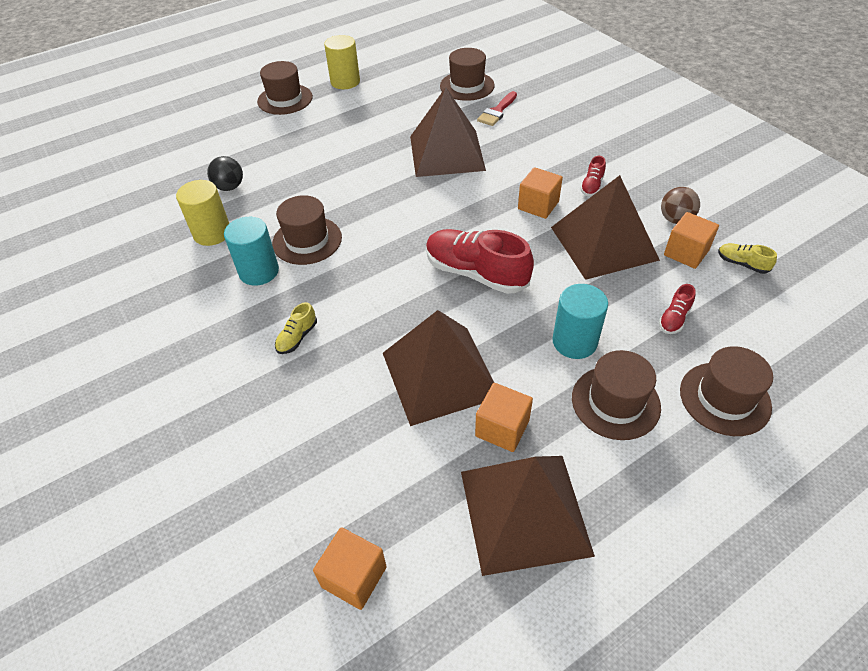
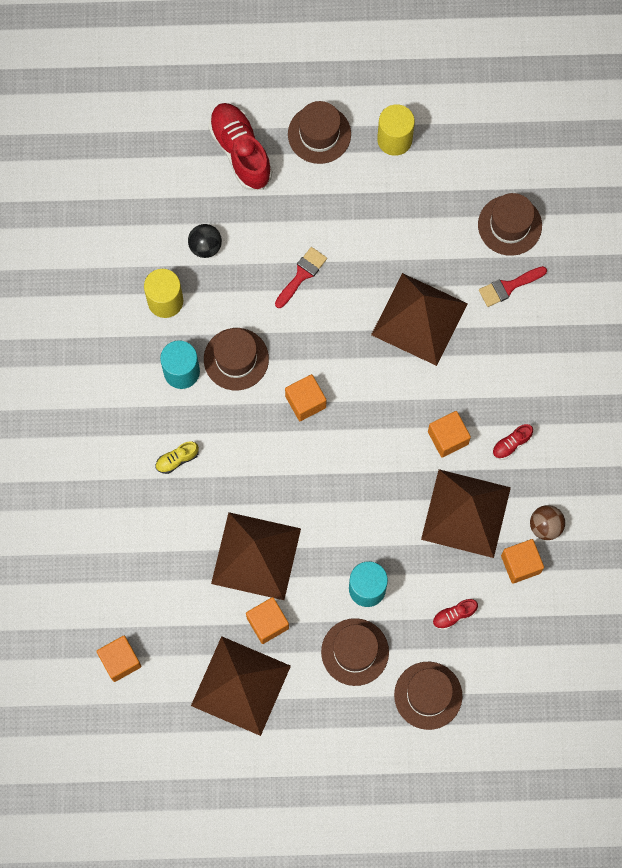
camera: 30 degrees right, 25 degrees up
red shoe [426,229,534,294] -> red shoe moved to [209,103,272,190]
yellow shoe [718,243,777,274] -> none
none -> red brush [275,247,327,308]
none -> orange cube [285,374,326,421]

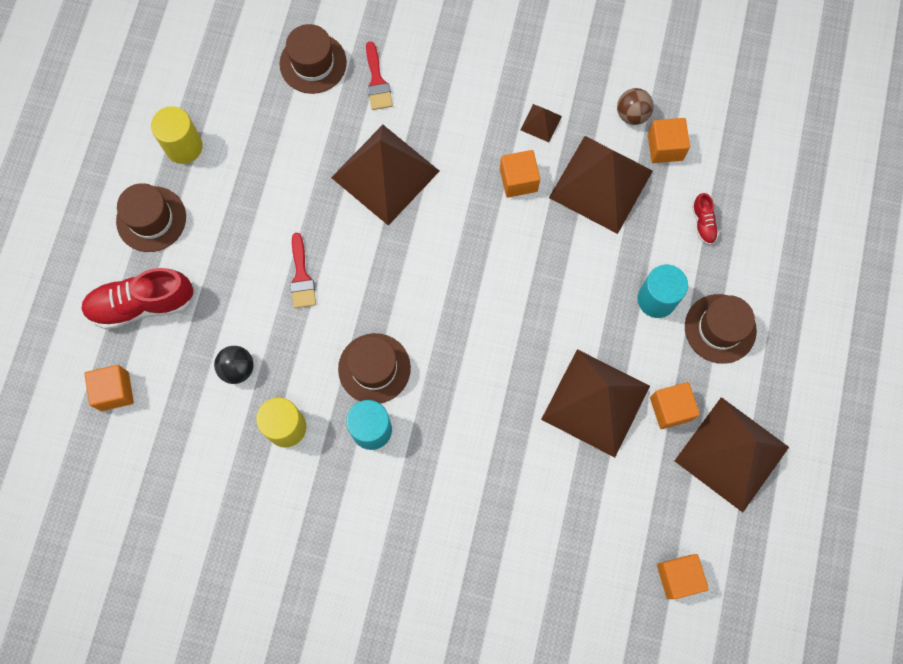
camera: 75 degrees left, 0 degrees up
yellow shoe [155,441,199,474] -> none
red brush [275,247,327,308] -> red brush turned 150 degrees counterclockwise [290,233,316,308]
orange cube [285,374,326,421] -> orange cube moved to [84,365,134,411]
brown hat [394,662,462,730] -> none
red shoe [492,424,533,460] -> brown pyramid [520,104,562,142]

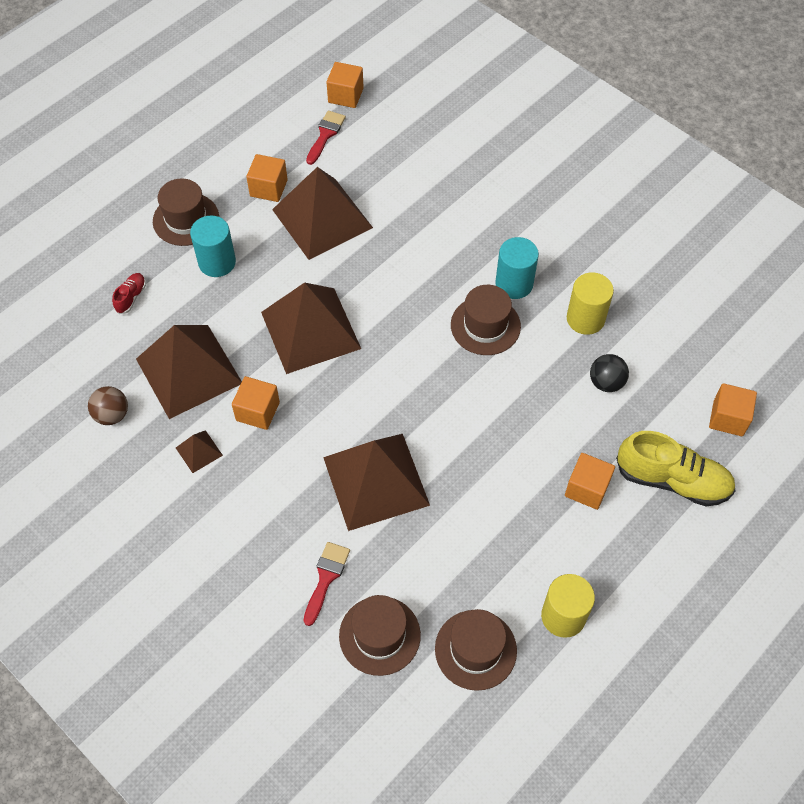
camera: 150 degrees left, 15 degrees down
red shoe [81,268,195,330] -> yellow shoe [616,431,736,506]
brown hat [116,183,186,252] -> brown hat moved to [435,609,517,691]
red brush [290,233,316,308] -> red brush moved to [306,111,346,165]
orange cube [648,118,690,163] -> orange cube moved to [565,453,615,510]
brown pyramid [675,397,789,513] -> brown pyramid moved to [261,283,361,374]

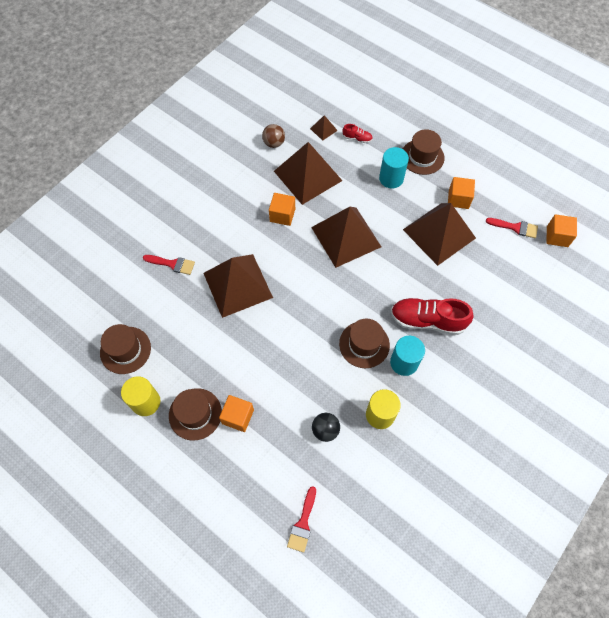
camera: 85 degrees right, 5 degrees up
brown pyramid [176,430,223,473] -> brown pyramid moved to [310,115,338,141]
brown hat [339,595,421,676] -> brown hat moved to [169,388,222,441]
yellow shoe [616,431,736,506] -> none
orange cube [709,383,757,436] -> red brush [287,486,316,552]
none -> red shoe [391,298,474,335]

